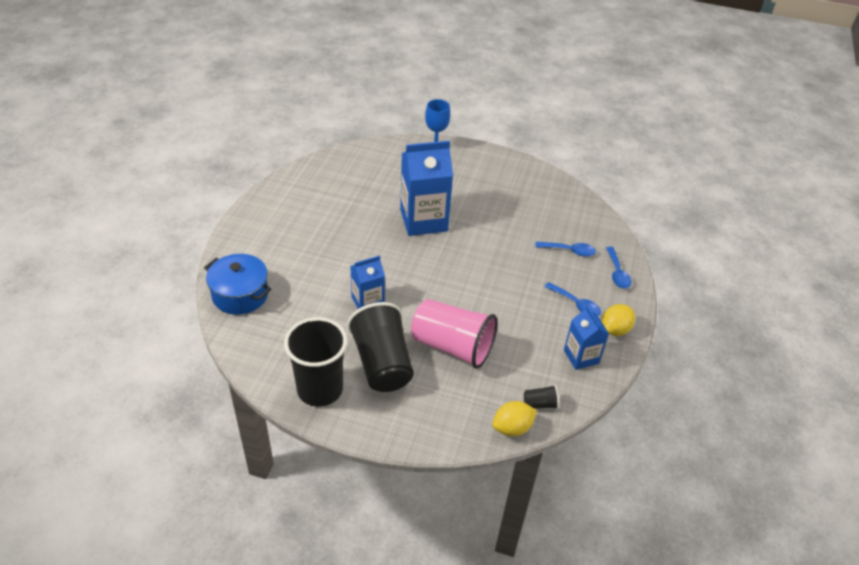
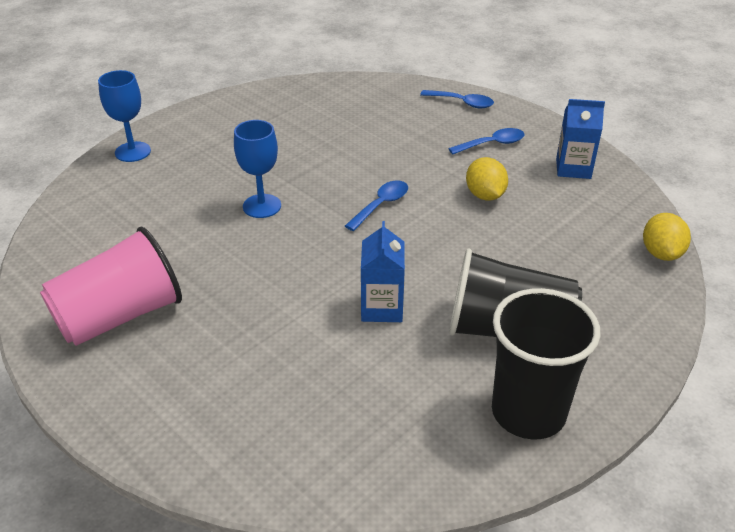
camera: 60 degrees left, 5 degrees down
blue pot [204,254,272,315] -> none
blue carton [400,141,453,236] -> blue goblet [234,120,281,218]
pink cup [411,299,498,369] -> pink cup moved to [40,226,182,346]
black cup [524,385,559,409] -> none
blue spoon [535,242,596,257] -> blue spoon moved to [345,180,408,231]
yellow lemon [602,304,635,336] -> yellow lemon moved to [466,157,508,201]

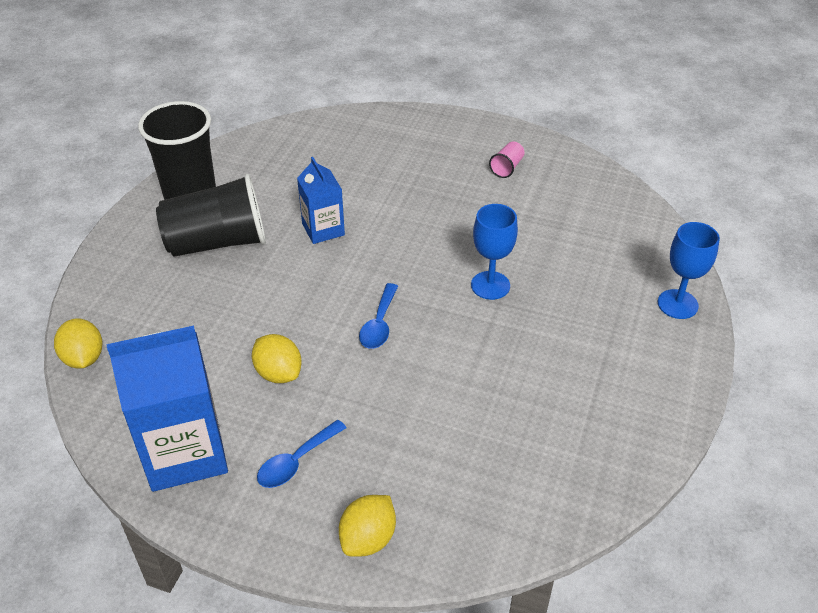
camera: 155 degrees right, 5 degrees up
pink cup [40,226,182,346] -> pink cup [489,142,525,178], size x0.41
blue spoon [420,90,494,109] -> yellow lemon [339,495,396,557]
blue carton [556,99,605,179] -> blue carton [107,326,228,492], size x1.77

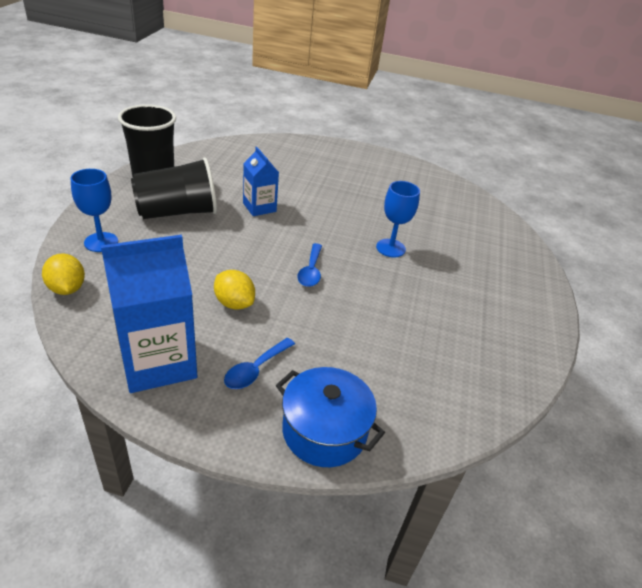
camera: 10 degrees left, 5 degrees down
yellow lemon [339,495,396,557] -> blue pot [276,367,385,467]
pink cup [489,142,525,178] -> none
blue goblet [658,222,720,319] -> blue goblet moved to [71,169,118,252]

